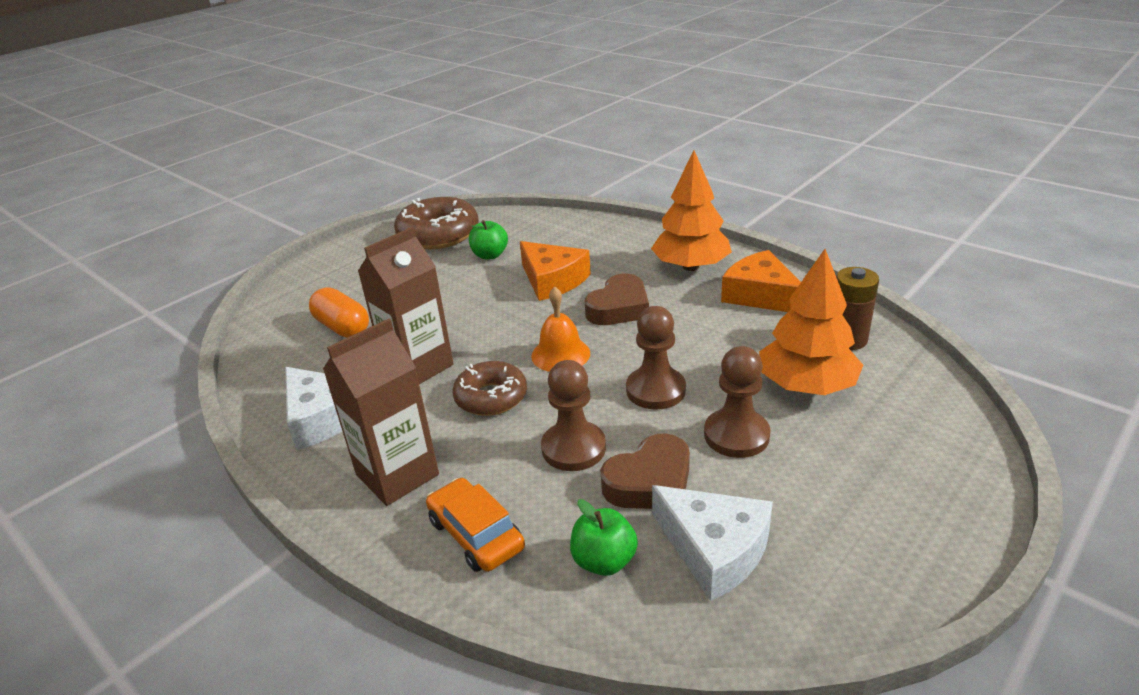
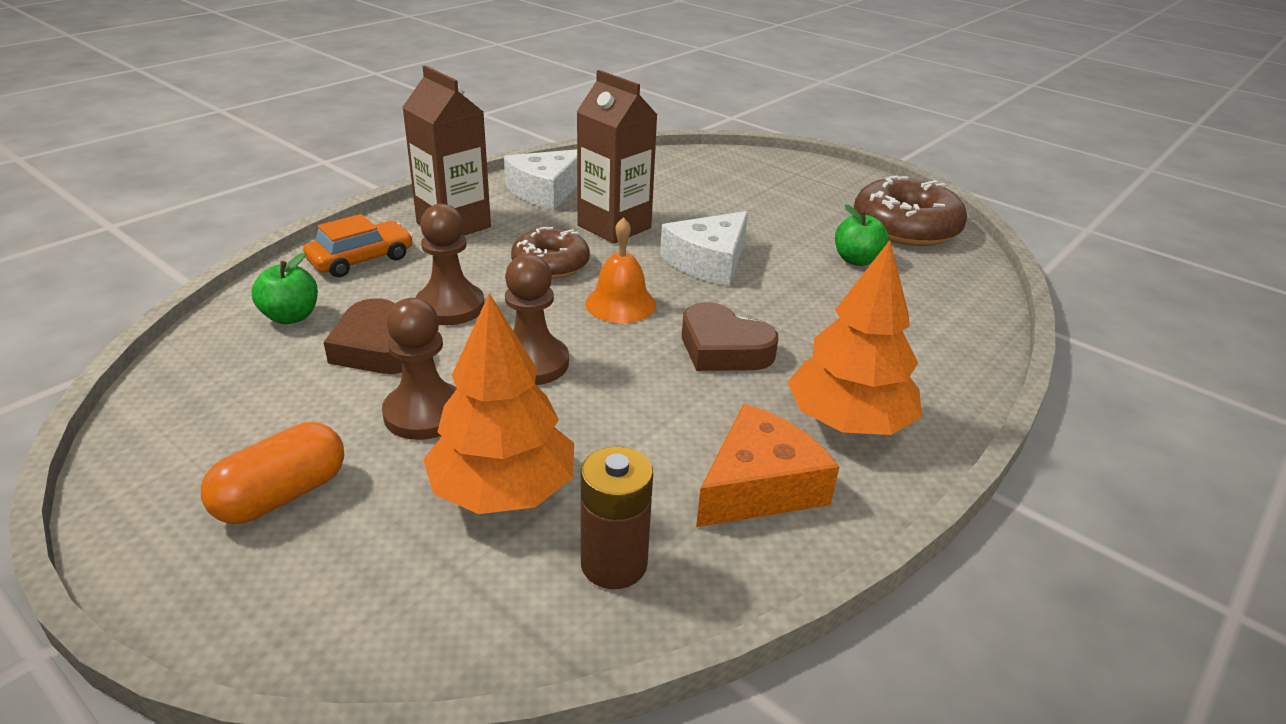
camera: 85 degrees right, 0 degrees up
orange capsule [309,287,369,338] -> orange capsule moved to [201,422,344,524]
orange cheese [520,241,591,301] -> none
white cheese [652,485,773,601] -> white cheese moved to [660,211,748,286]

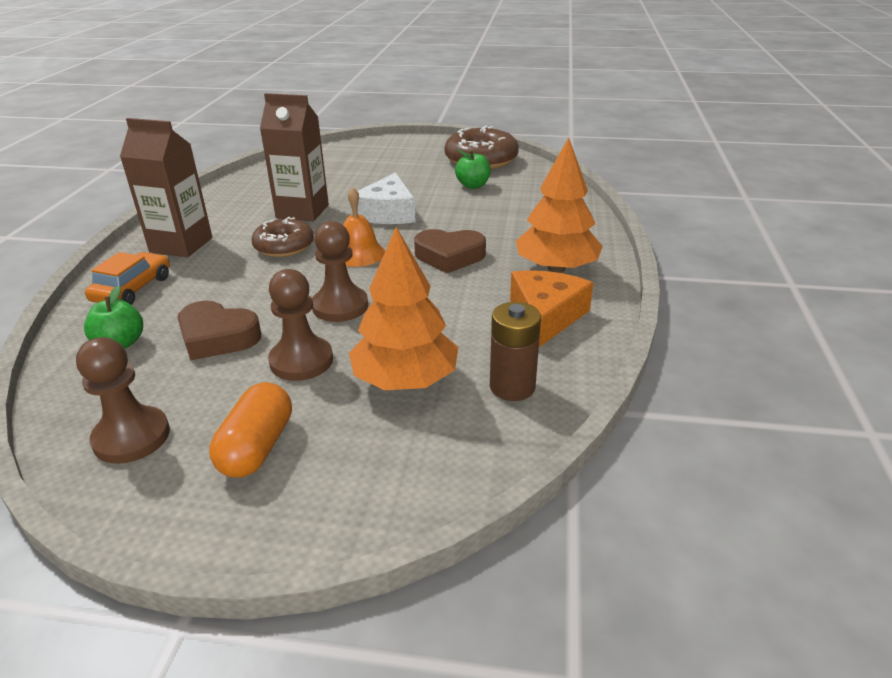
camera: 30 degrees left, 0 degrees up
brown pawn [415,204,484,325] -> brown pawn moved to [76,337,170,464]
white cheese [504,149,577,210] -> none

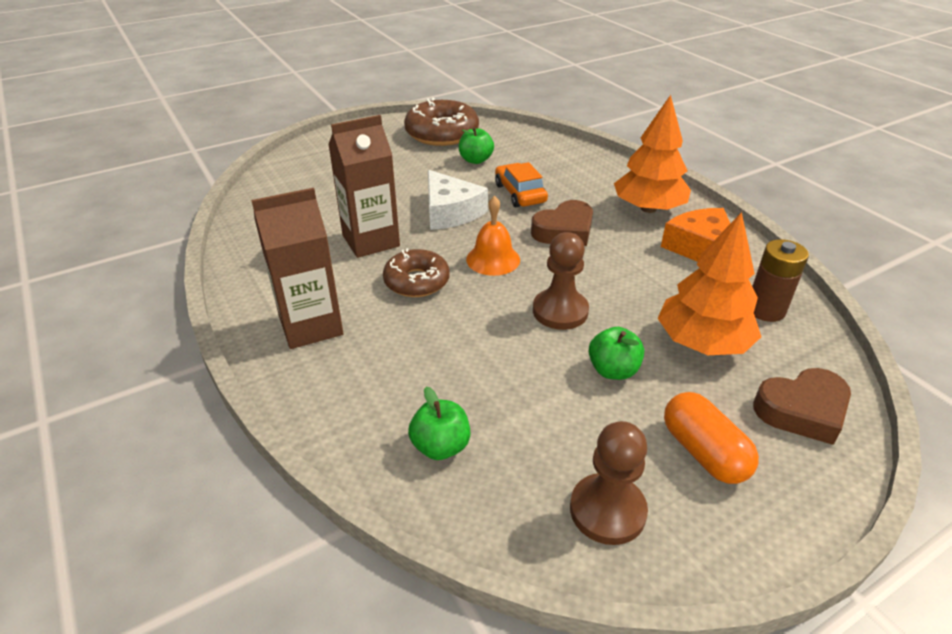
camera: 40 degrees left, 5 degrees up
orange car [85,252,170,305] -> orange car moved to [495,162,548,207]
brown heart [177,300,261,361] -> brown heart moved to [753,368,851,445]
brown pawn [268,269,333,381] -> green apple [589,327,644,380]

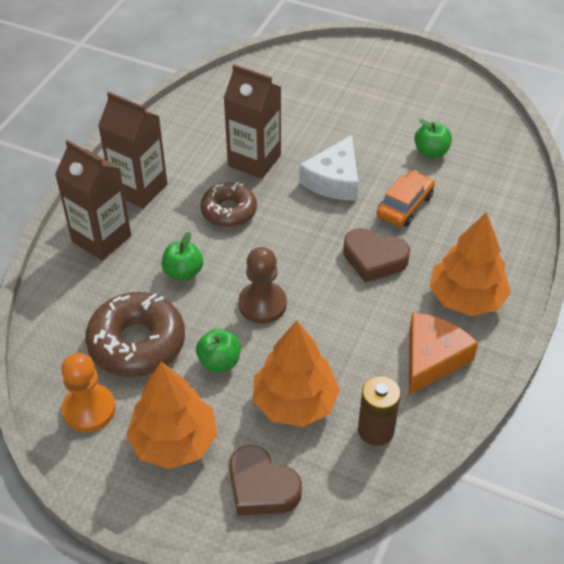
camera: 55 degrees right, 10 degrees up
brown donut [404,98,479,146] -> brown donut moved to [85,292,185,377]
green apple [408,386,470,460] -> green apple moved to [161,232,203,281]
orange bell [466,196,520,276] -> none
brown pawn [570,421,648,545] -> orange pawn [61,353,116,432]
orange capsule [664,392,759,484] -> orange tree [126,361,217,469]
none -> brown carton [55,140,131,261]

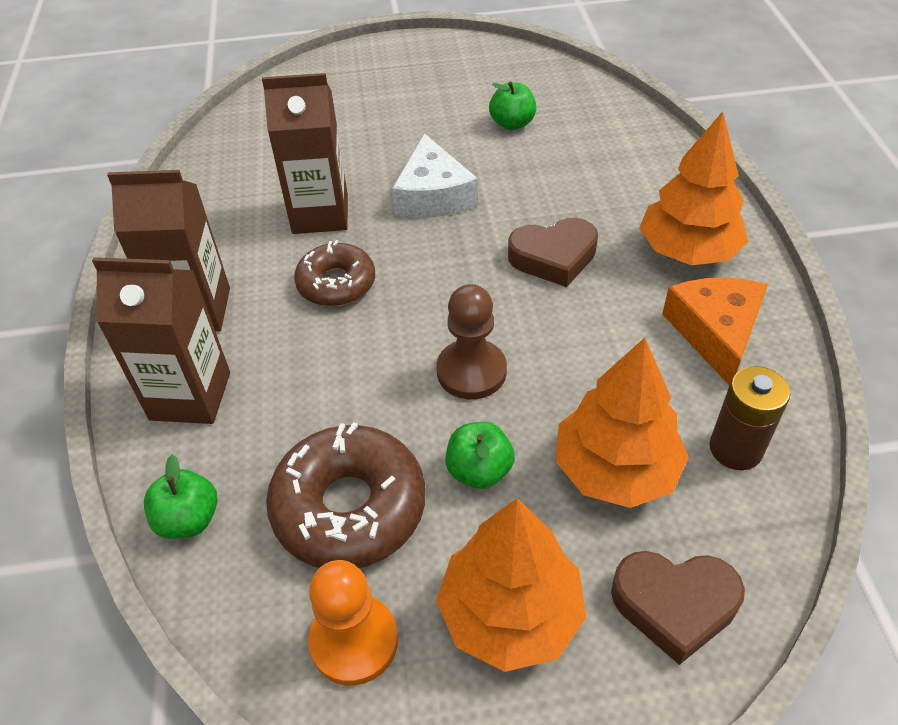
camera: 30 degrees left, 0 degrees up
green apple [161,232,203,281] -> green apple moved to [144,455,217,539]
orange car [377,170,435,227] -> none

